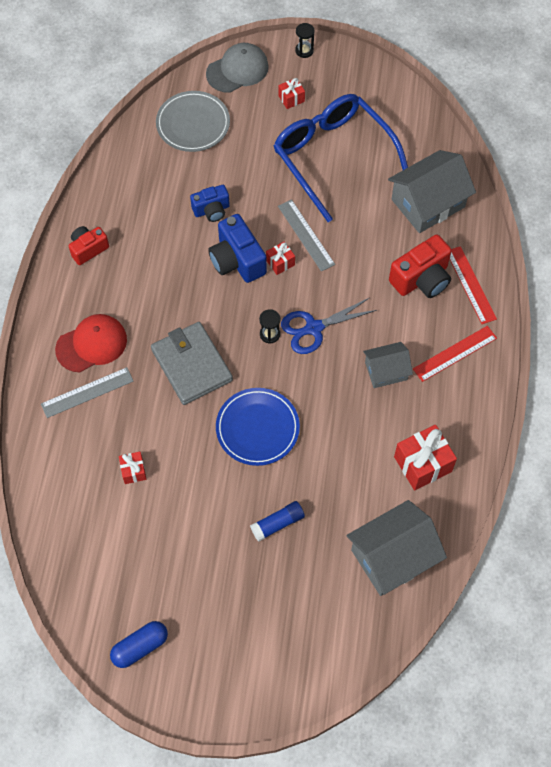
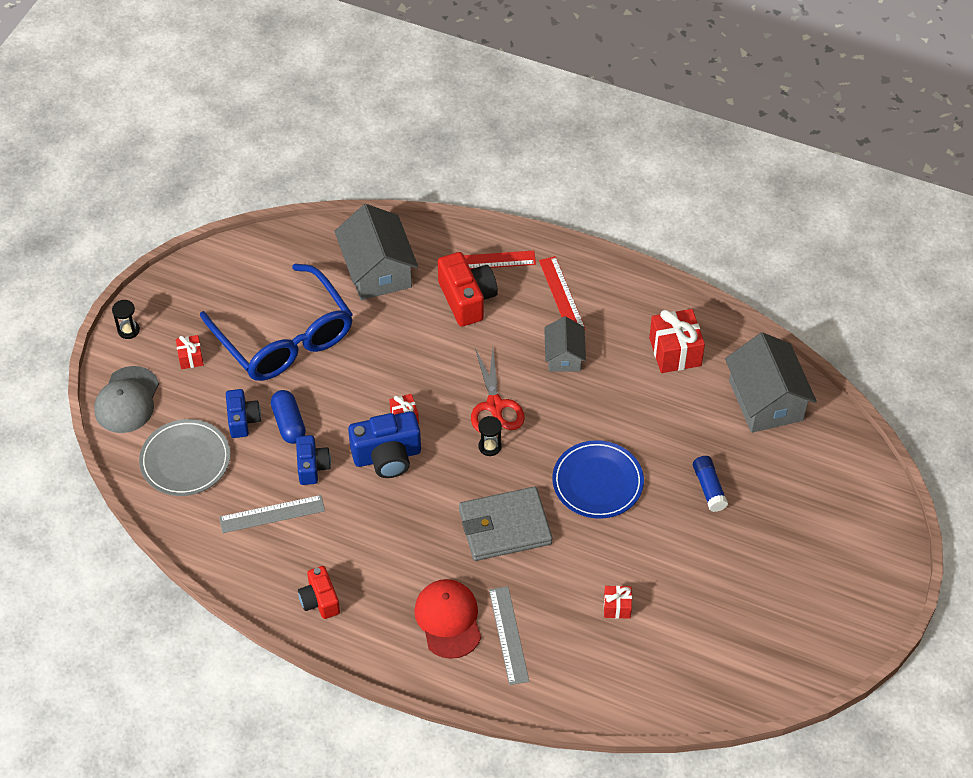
camera: 75 degrees left, 10 degrees down
blue capsule [110,621,168,668] -> blue capsule moved to [271,390,306,444]
grey cap [206,43,269,93] -> grey cap turned 150 degrees counterclockwise [94,366,159,433]
blue glasses [273,94,408,222] -> blue glasses turned 105 degrees counterclockwise [200,263,353,381]
grey ruler [278,199,335,272] -> grey ruler moved to [219,495,325,533]
blue scissors [281,298,377,354] -> red scissors [471,347,525,432]
none -> blue camera [226,389,261,438]

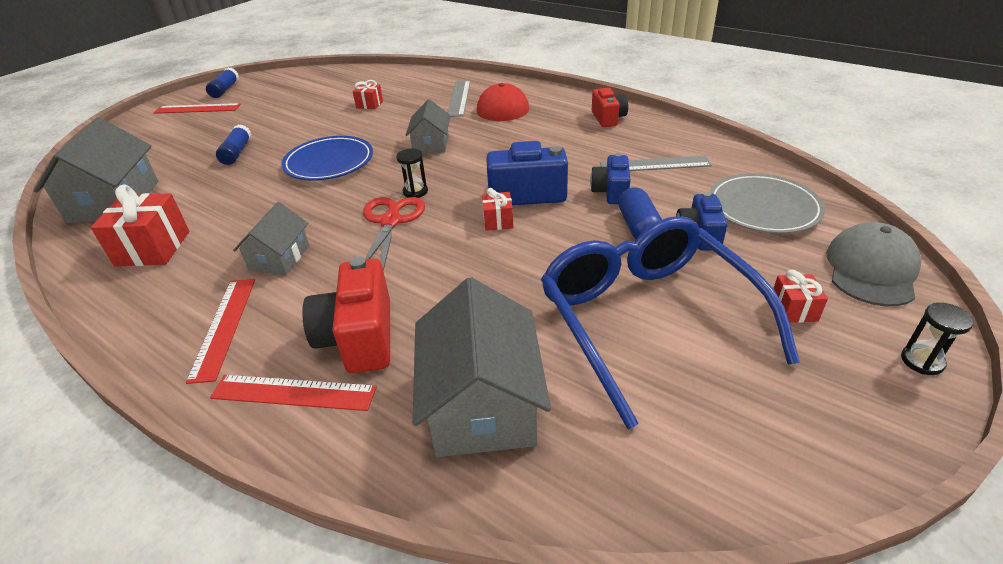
camera: 165 degrees left, 15 degrees down
grey wallet [459,487,553,561] -> grey house [406,99,451,153]
none -> red ruler [154,103,241,114]
none -> blue glue stick [206,67,239,98]

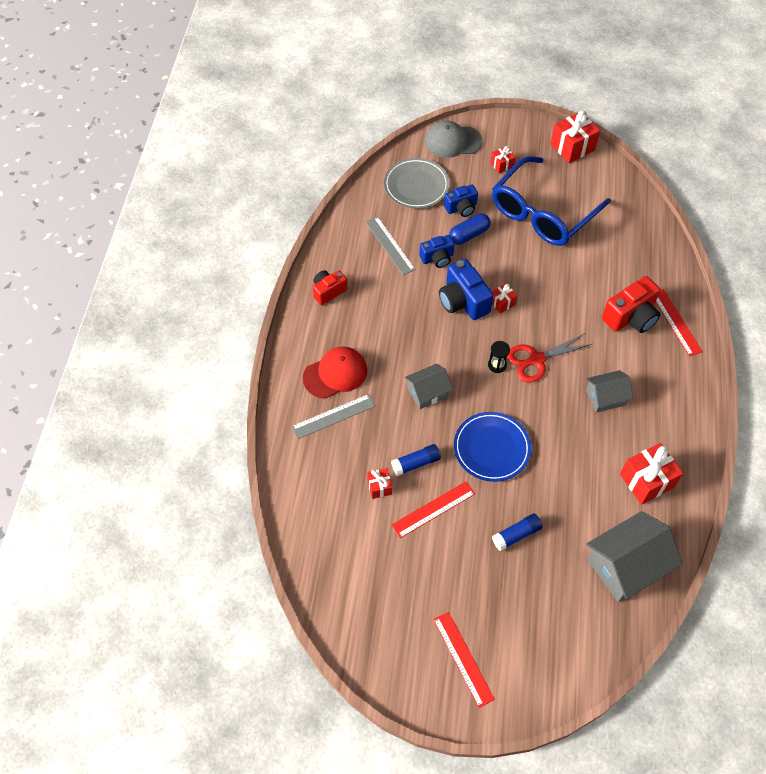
camera: 120 degrees left, 20 degrees up
red ruler [186,279,255,384] -> red ruler moved to [391,481,475,538]
blue glue stick [206,67,239,98] -> blue glue stick moved to [391,444,441,476]
grey house [413,277,551,457] -> none
black hourglass [901,303,974,375] -> none
none -> red gift [550,111,600,163]

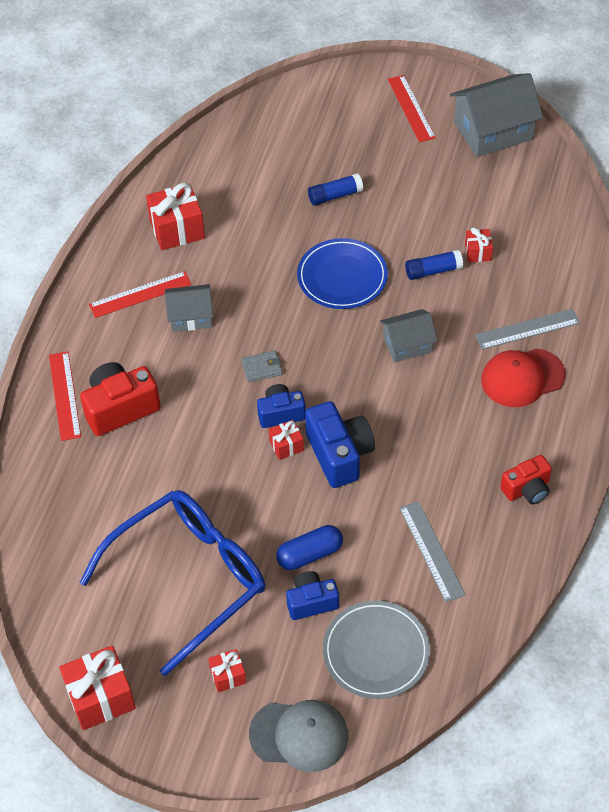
camera: 170 degrees left, 5 degrees down
red ruler [391,481,475,538] -> red ruler moved to [89,271,192,318]
blue camera [419,235,455,268] -> blue camera moved to [257,384,306,428]
black hourglass [488,341,510,373] -> none
red scissors [507,333,592,382] -> grey wallet [241,351,282,382]
grey house [586,511,683,602] -> grey house moved to [450,73,543,157]

